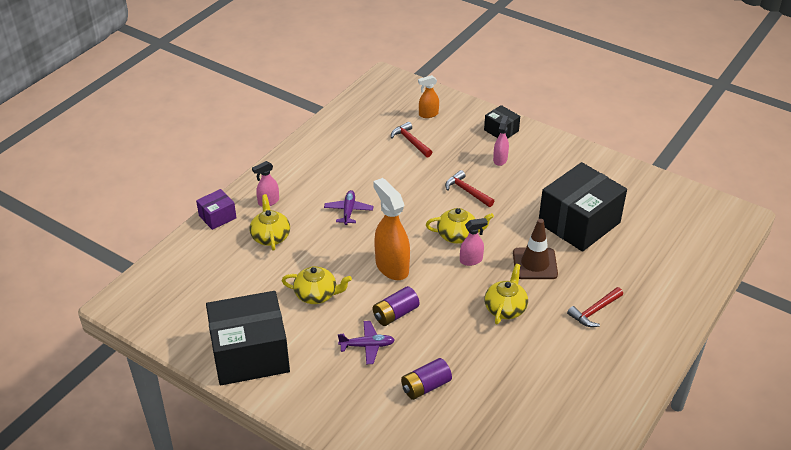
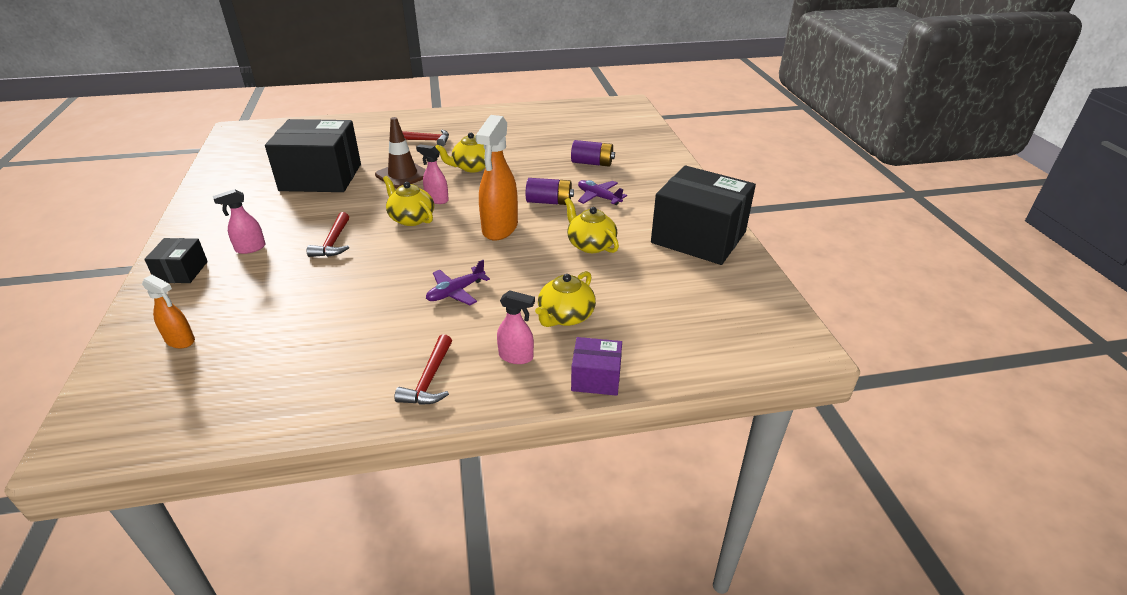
camera: 135 degrees left, 5 degrees down
red hammer [391,122,432,157] -> red hammer moved to [394,334,452,405]

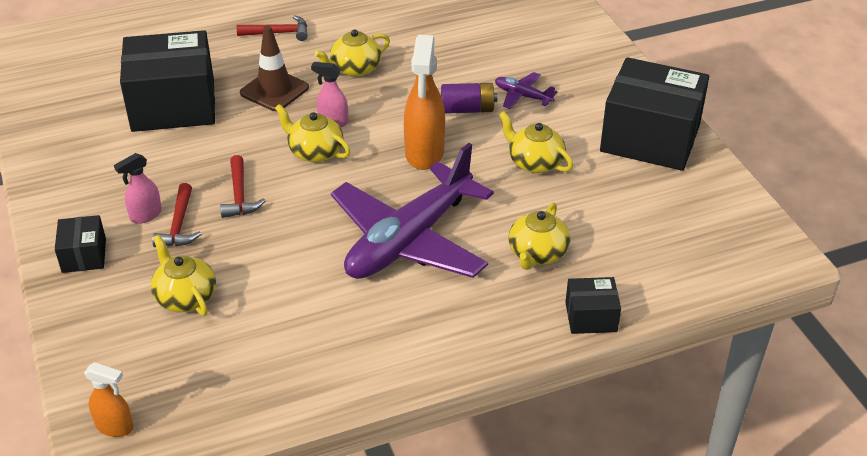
camera: 10 degrees left, 5 degrees up
orange spray bottle [142,275,195,348] -> orange spray bottle moved to [84,362,134,437]
red hammer [394,334,452,405] -> red hammer moved to [152,183,201,247]
purple plane [426,260,490,305] -> purple plane [331,143,494,279], size x2.46
pink spray bottle [497,290,535,364] -> none
purple battery [571,140,615,167] -> none
purple box [571,337,622,396] -> black box [565,277,621,334]
none -> yellow teapot [151,235,216,316]

